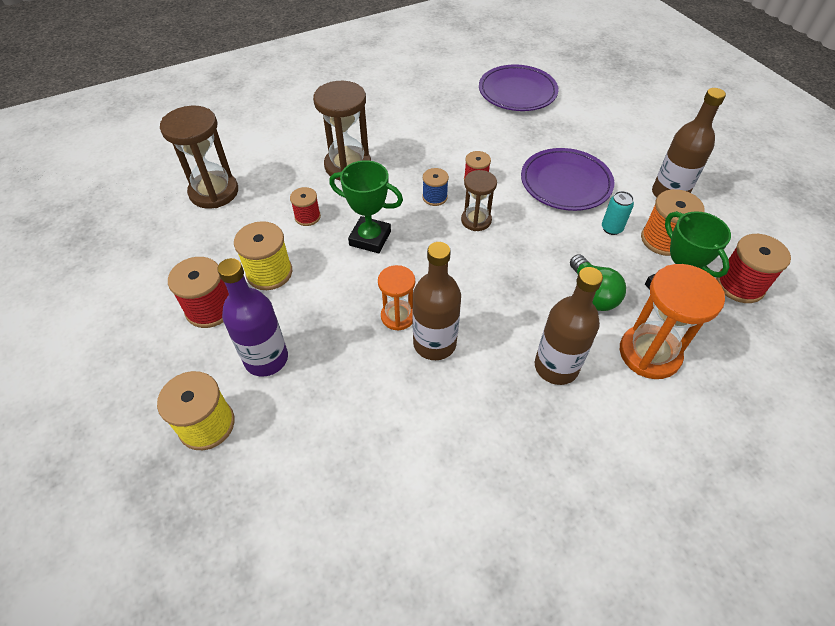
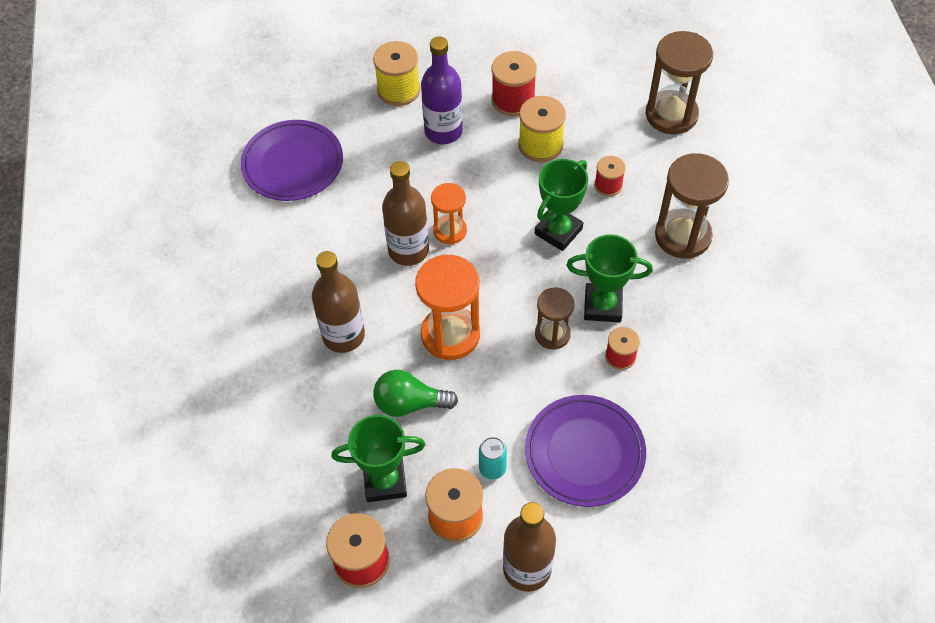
camera: 110 degrees right, 5 degrees up
blue spool [422,168,449,206] -> green trophy [566,234,653,323]
purple plate [479,65,558,111] -> purple plate moved to [240,120,343,201]
orange hourglass [620,264,725,379] -> orange hourglass moved to [415,255,480,360]

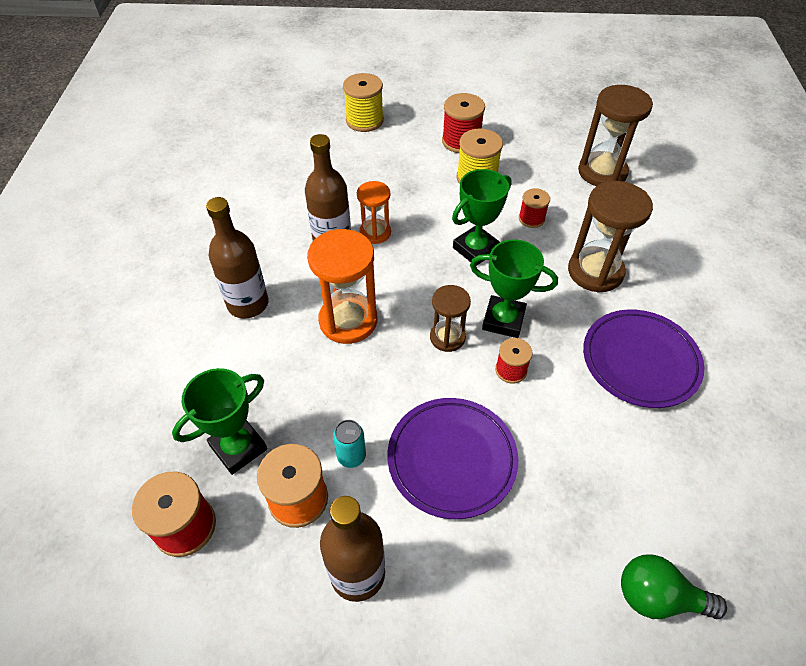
camera: 10 degrees right, 5 degrees down
purple plate [240,120,343,201] -> purple plate moved to [583,309,704,408]
green trophy [331,415,425,502] -> green trophy turned 45 degrees counterclockwise [172,368,267,475]
green light bulb [373,370,458,417] -> green light bulb moved to [621,554,727,619]
purple bottle [421,37,463,144] -> none

